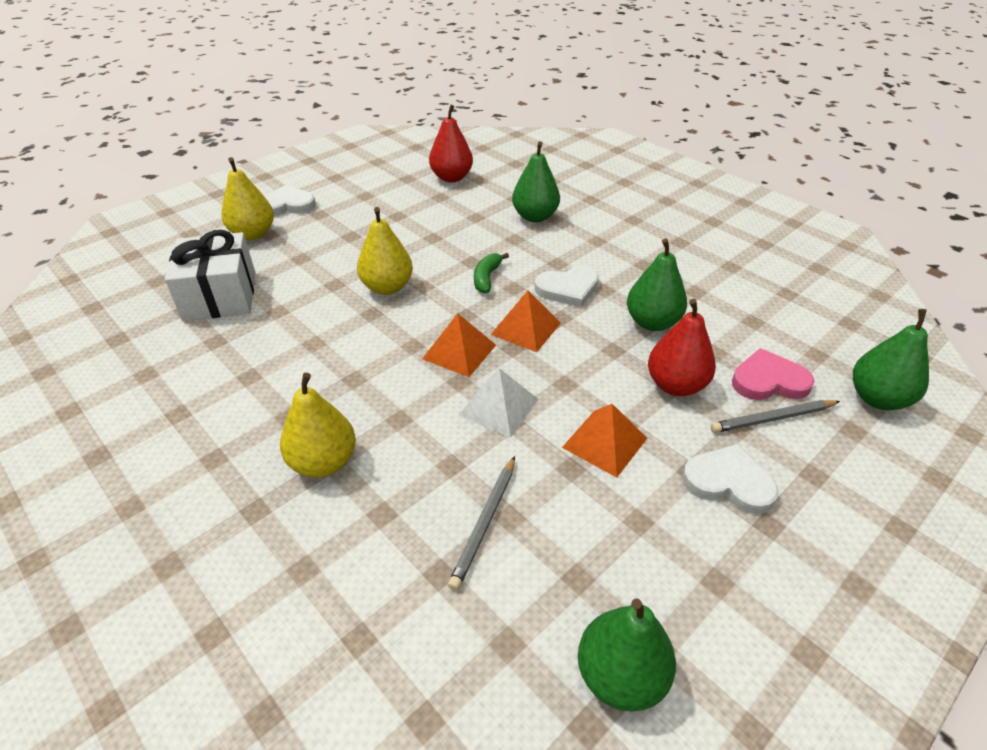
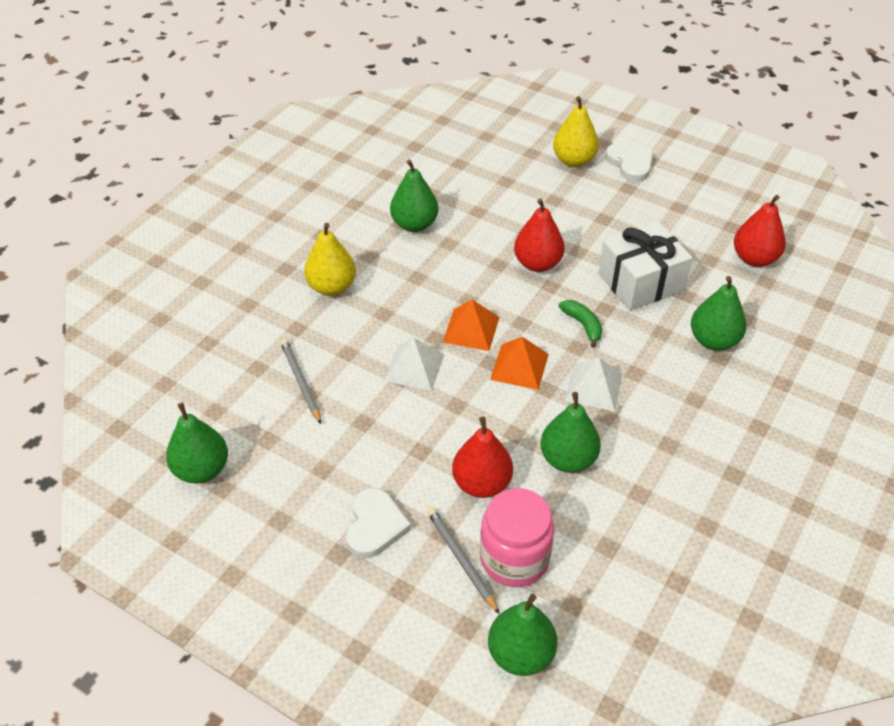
camera: 75 degrees right, 5 degrees up
white gift [165,230,255,321] -> white gift moved to [599,222,692,311]
yellow pear [357,207,413,295] -> red pear [514,198,565,272]
grey pencil [448,456,515,591] -> grey pencil turned 60 degrees clockwise [280,339,321,424]
green banana [474,253,509,293] -> green banana turned 60 degrees clockwise [559,300,602,348]
white heart [534,265,599,307] -> white pyramid [565,357,622,411]
orange pyramid [562,404,647,478] -> none
pink heart [732,348,814,400] -> pink jar [480,488,554,587]
none -> green pear [390,160,438,232]

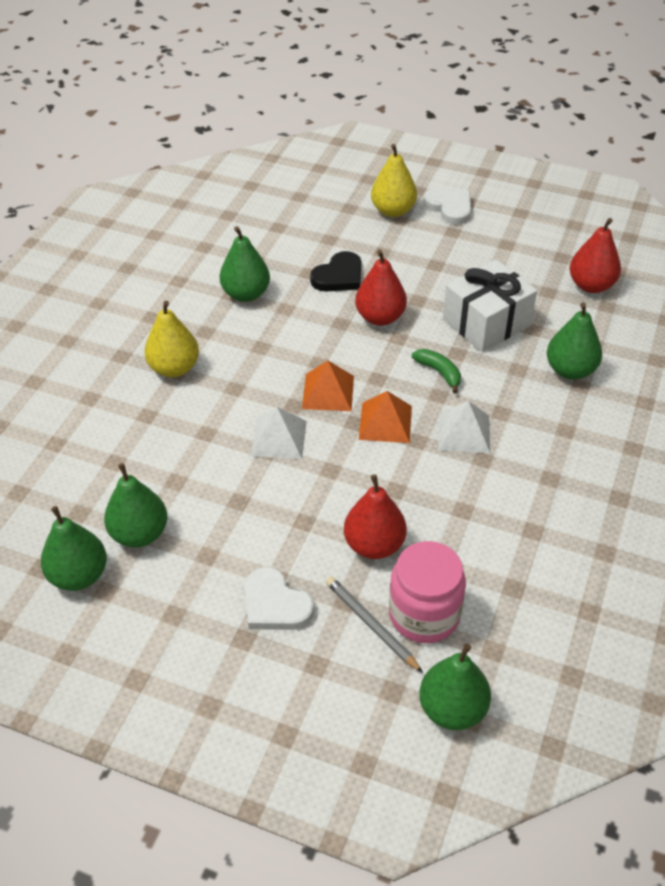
camera: 10 degrees left, 0 degrees up
grey pencil [280,339,321,424] -> none
white heart [346,488,411,558] -> white heart turned 135 degrees clockwise [245,567,314,630]
green pear [540,392,601,473] -> green pear moved to [104,463,168,548]
none -> black heart [310,251,361,292]

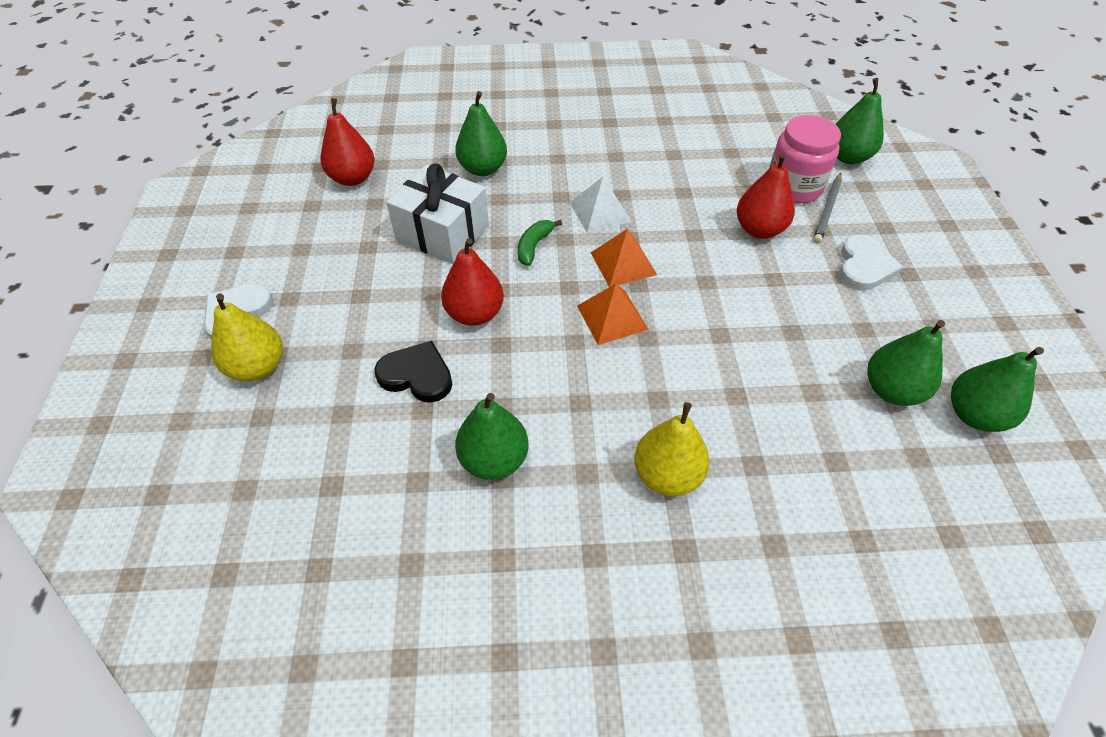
camera: 115 degrees left, 5 degrees up
white pyramid [251,407,307,459] -> none

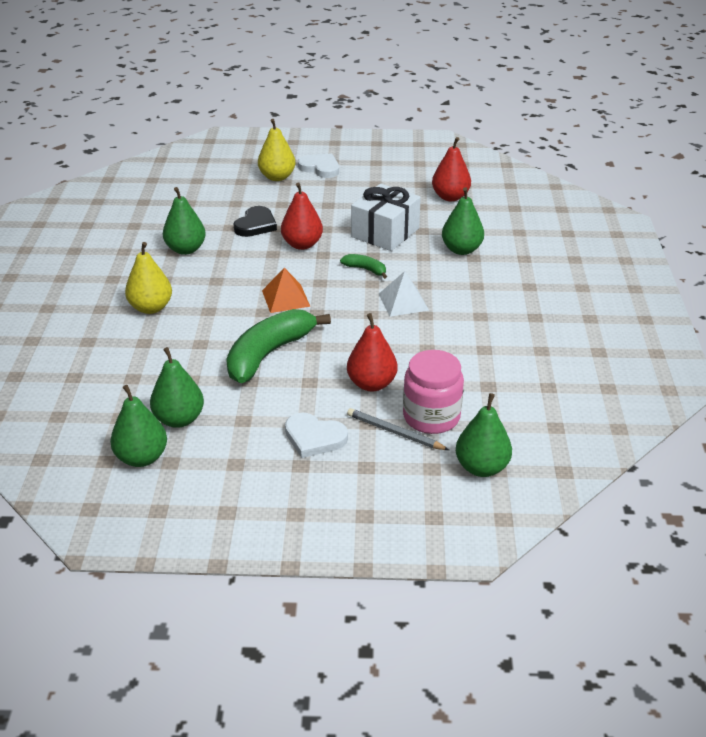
camera: 95 degrees right, 15 degrees down
orange pyramid [591,229,657,287] -> none
none -> green banana [226,309,331,383]

